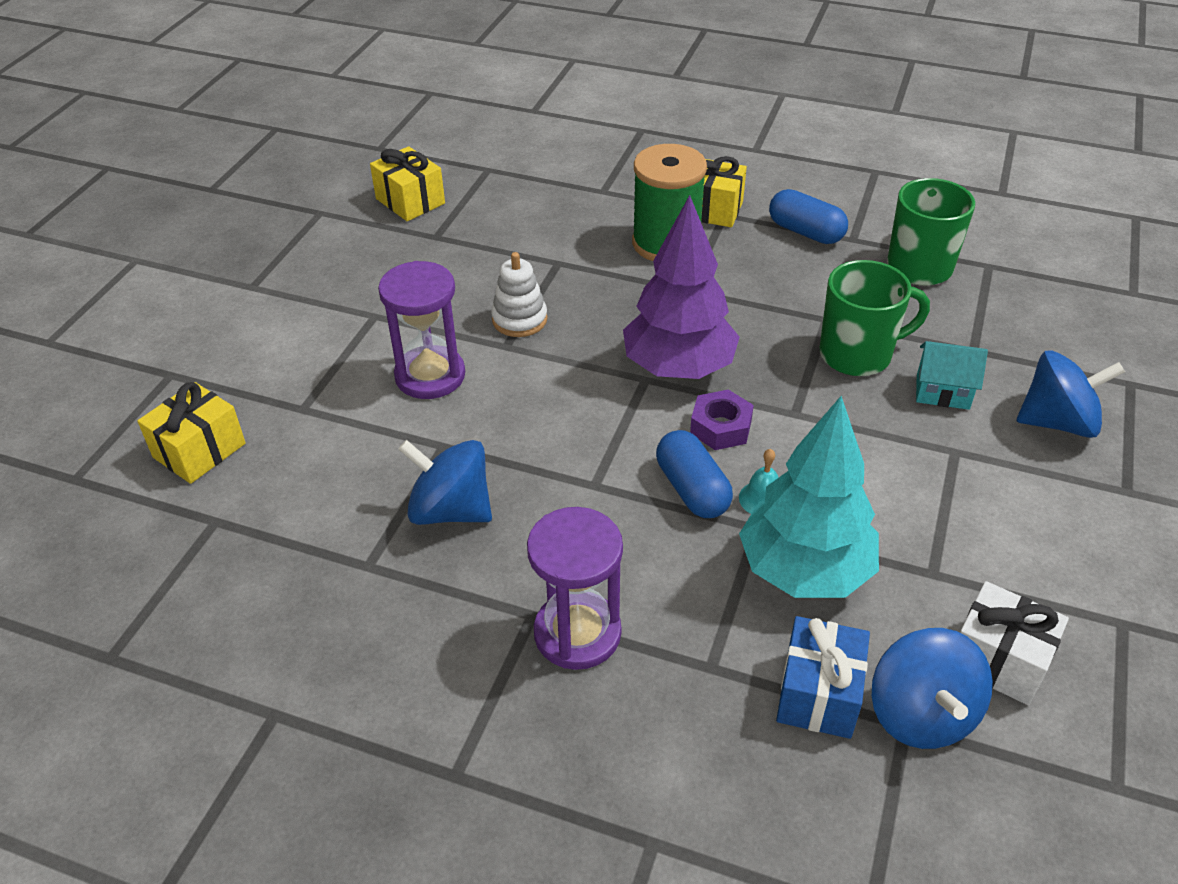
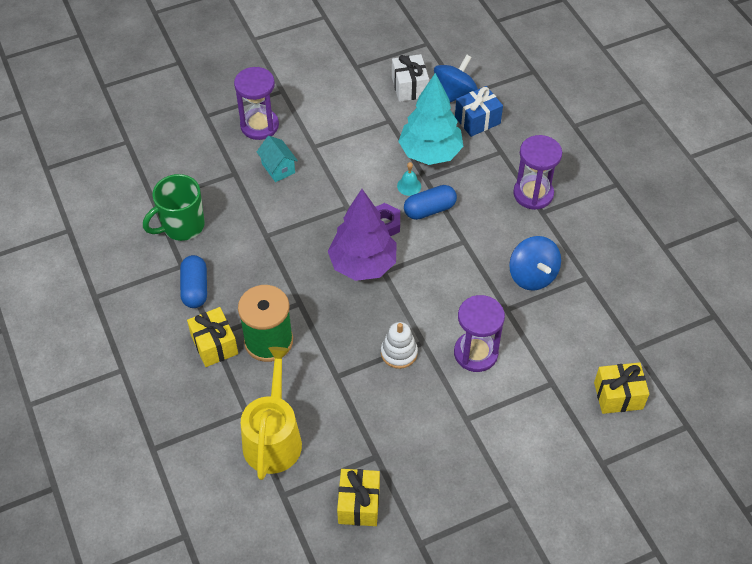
camera: 135 degrees left, 10 degrees up
blue capsule [656,430,733,518] -> blue capsule turned 45 degrees clockwise [404,185,457,220]
green mug [820,260,930,376] -> none
blue spinning top [1017,350,1125,438] -> purple hourglass [234,67,279,140]
none -> yellow watering can [241,347,302,480]

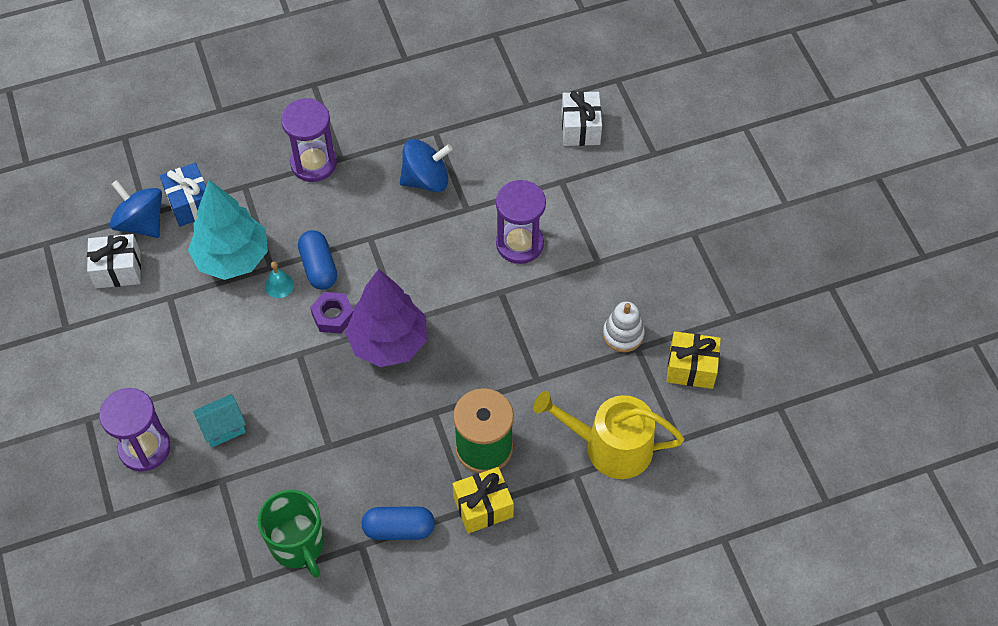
camera: 85 degrees left, 5 degrees up
white stacking toy [381,322,418,369] -> white stacking toy moved to [603,301,645,352]
yellow gift [594,362,649,414] -> white gift [561,91,602,146]

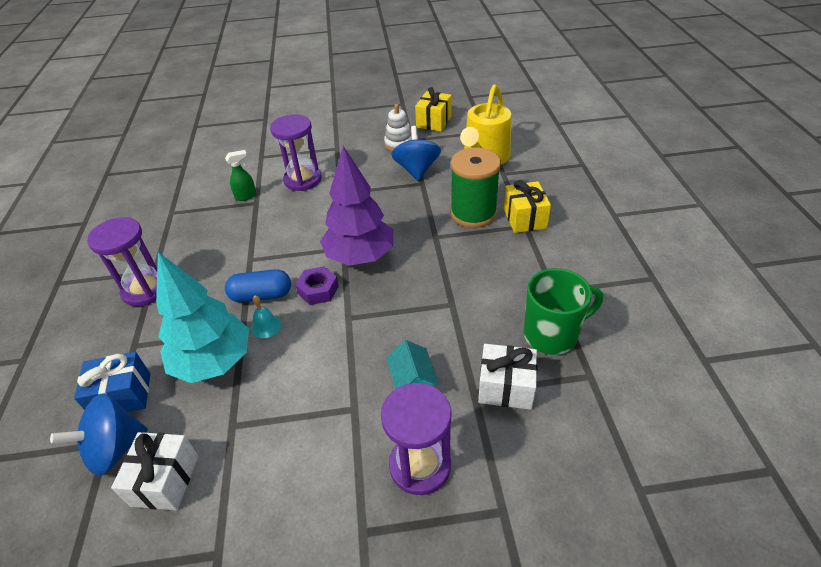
camera: 75 degrees left, 15 degrees down
blue capsule [362,506,435,540] -> none
blue spinning top [400,139,453,192] -> blue spinning top moved to [391,126,441,181]
white gift [561,91,602,146] -> white gift moved to [478,344,538,410]
none -> green spray bottle [225,150,256,201]

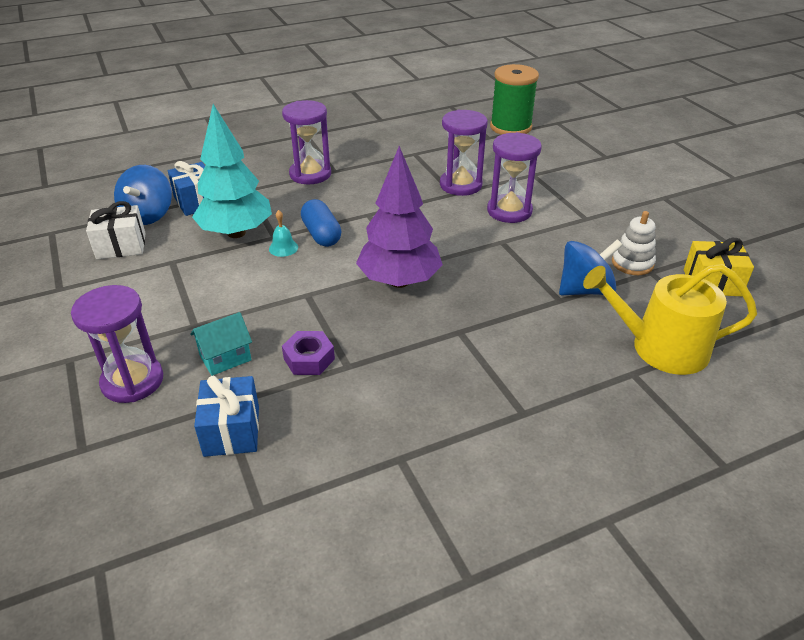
camera: 70 degrees right, 5 degrees down
blue spinning top [50,393,148,475] -> blue spinning top turned 120 degrees counterclockwise [114,165,172,225]
green spray bottle [225,150,256,201] -> purple hourglass [440,110,488,196]
purple nut [295,266,339,305] -> purple nut moved to [282,331,335,375]
green spool [451,148,501,228] -> green spool moved to [490,64,539,135]
white gift [478,344,538,410] -> blue gift [194,376,259,457]
yellow gift [504,180,551,233] -> none
green mug [523,268,603,355] -> none

